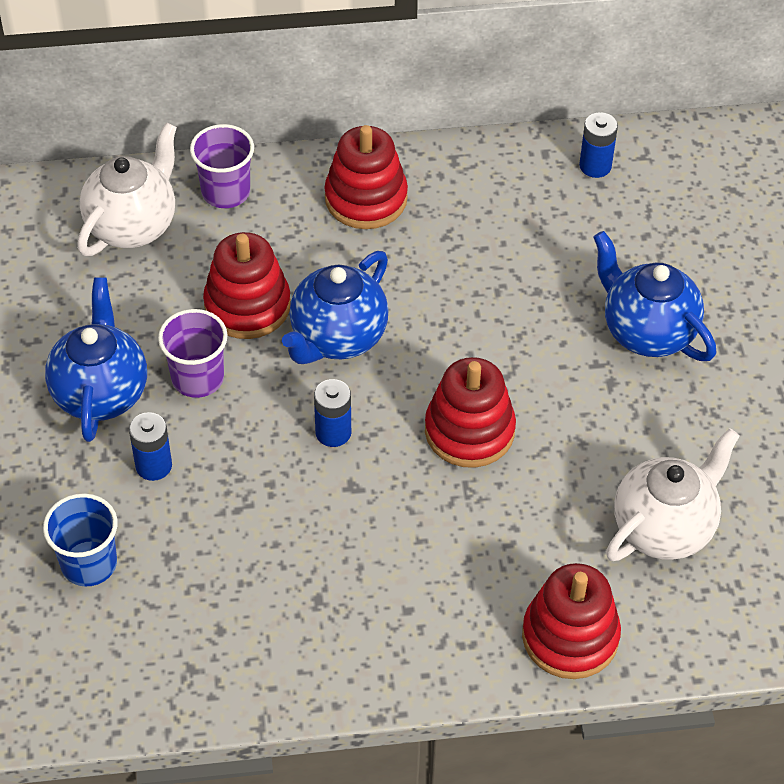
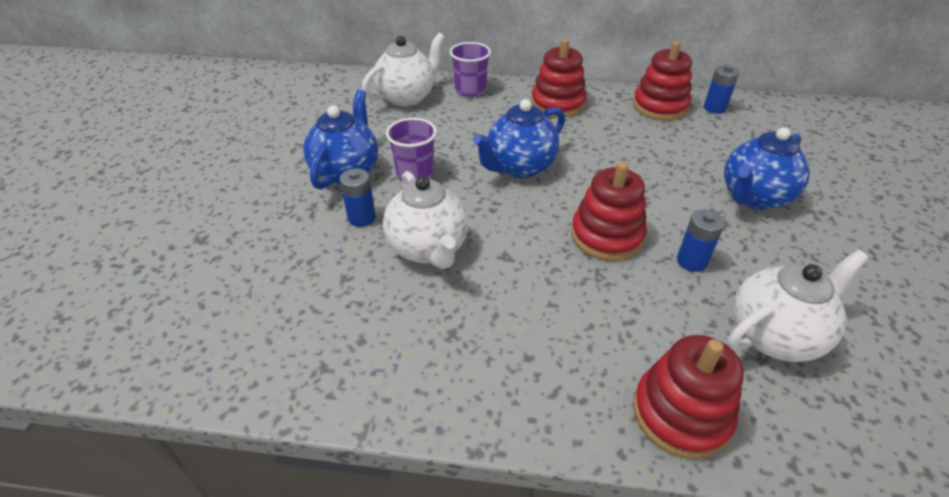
camera: 15 degrees right, 10 degrees down
blue cup [43,493,117,586] -> none
red stacking toy [203,232,291,339] -> red stacking toy moved to [633,41,692,120]
blue battery [314,379,351,447] -> blue battery moved to [677,210,725,272]
blue teapot [593,231,716,361] -> blue teapot turned 105 degrees counterclockwise [724,127,810,210]
none -> white teapot [383,171,468,269]

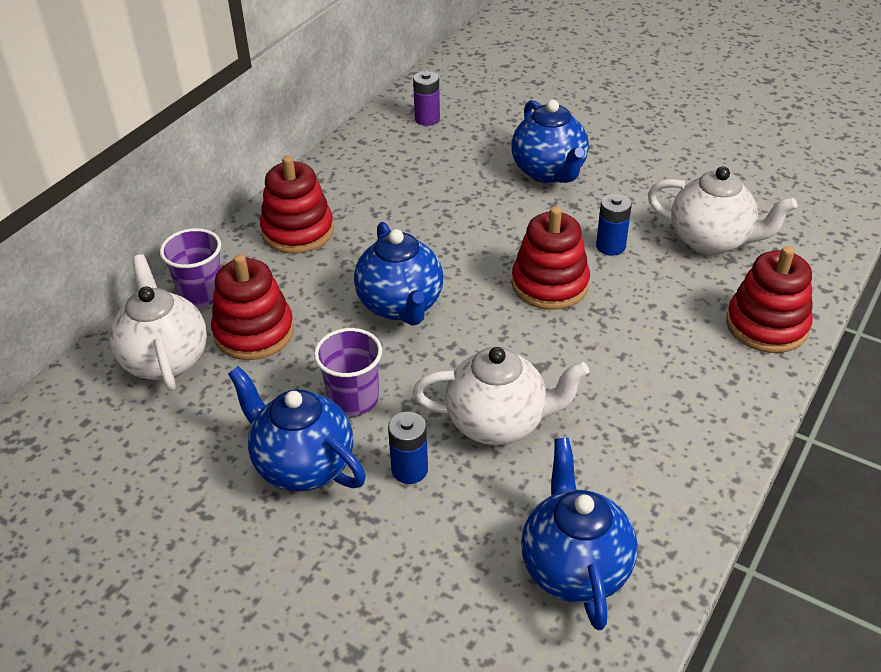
camera: 65 degrees left, 0 degrees up
red stacking toy [633,41,692,120] -> red stacking toy moved to [211,254,294,360]
blue battery [704,65,739,114] -> none
white teapot [727,250,869,362] -> white teapot turned 120 degrees clockwise [648,166,797,255]
none -> purple battery [413,71,440,126]
none -> blue teapot [521,437,638,630]

